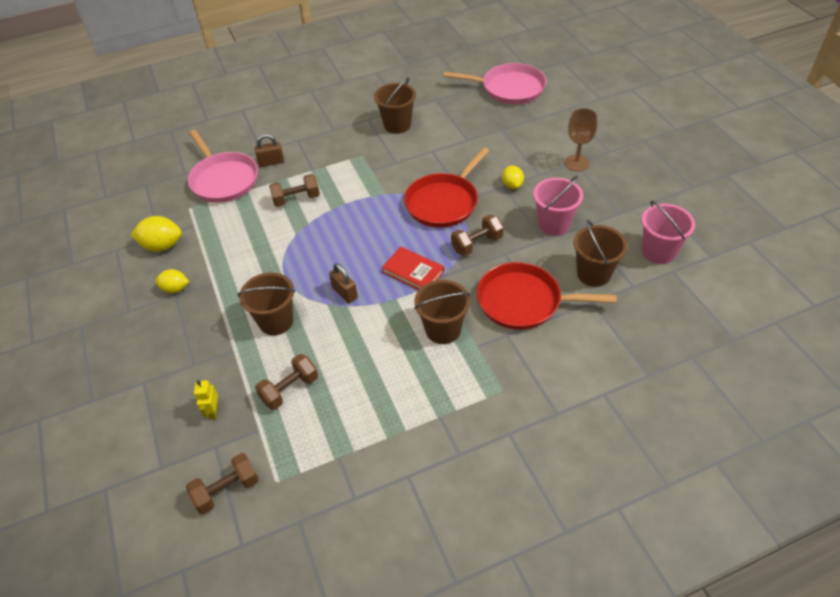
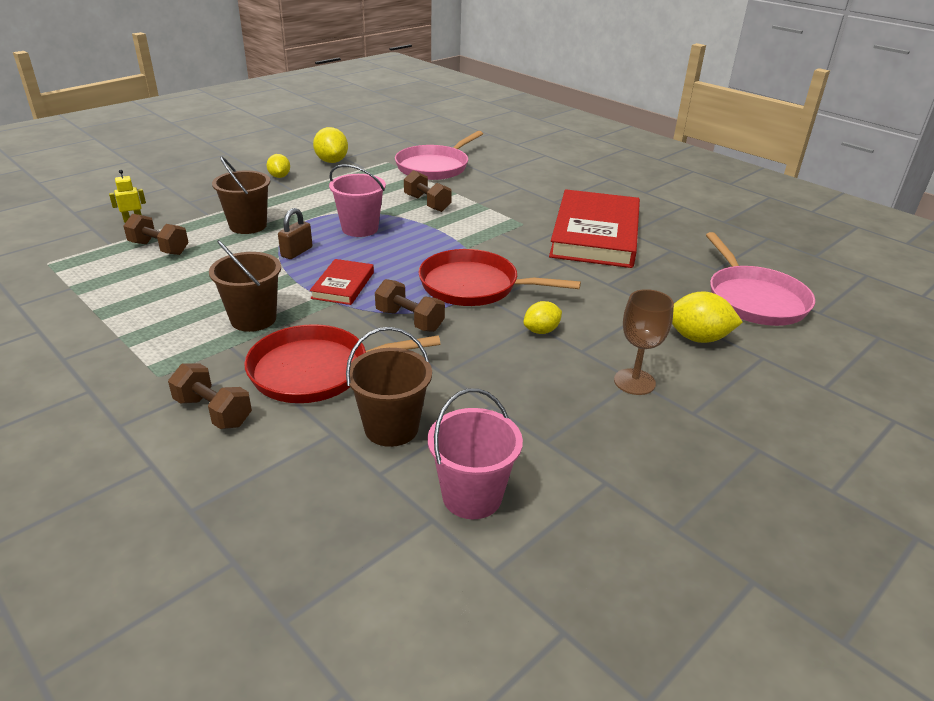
camera: 65 degrees right, 15 degrees down
brown dumbbell [186,453,259,514] -> brown dumbbell moved to [168,363,252,429]
brown padlock [255,134,284,167] -> none
brown bucket [374,77,416,134] -> red book [549,189,640,268]
red pan [477,262,617,330] -> red pan turned 90 degrees counterclockwise [244,324,441,403]
pink bucket [533,176,583,236] -> pink bucket moved to [329,164,386,237]
none -> yellow lemon [672,291,743,343]

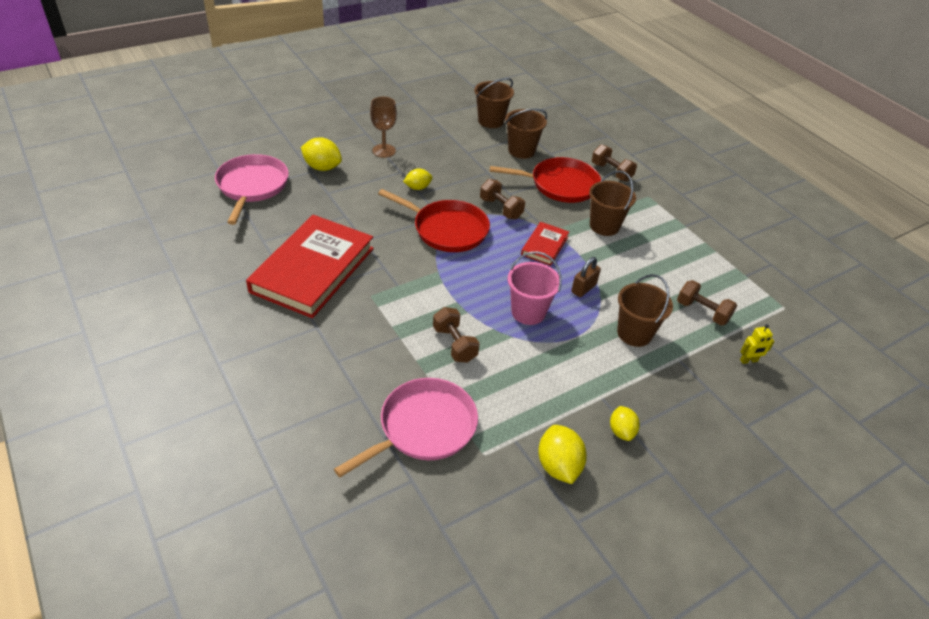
camera: 170 degrees left, 10 degrees up
pink bucket [427,389,523,519] -> brown bucket [474,78,514,128]

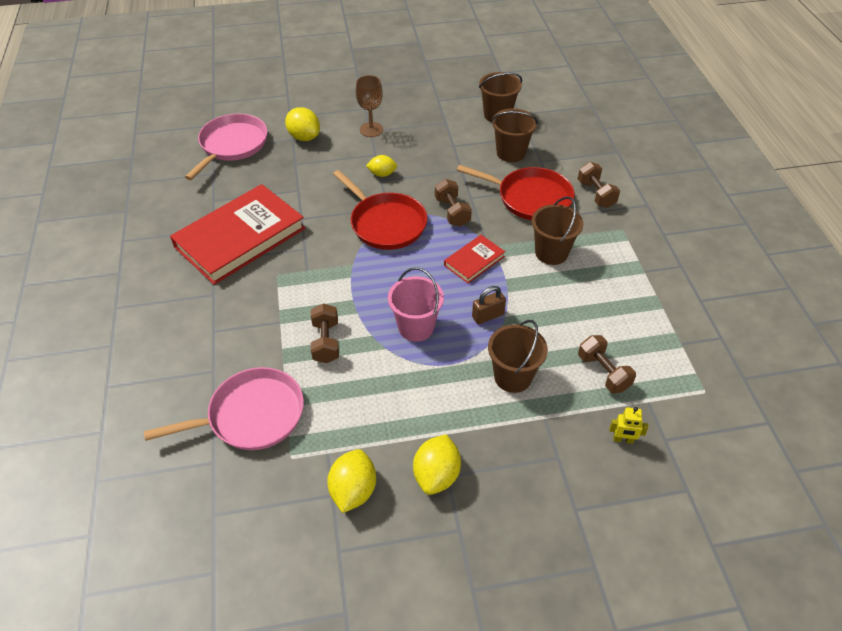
camera: 25 degrees right, 5 degrees up
yellow lemon [610,406,640,441] -> yellow lemon [413,434,461,495], size x1.55

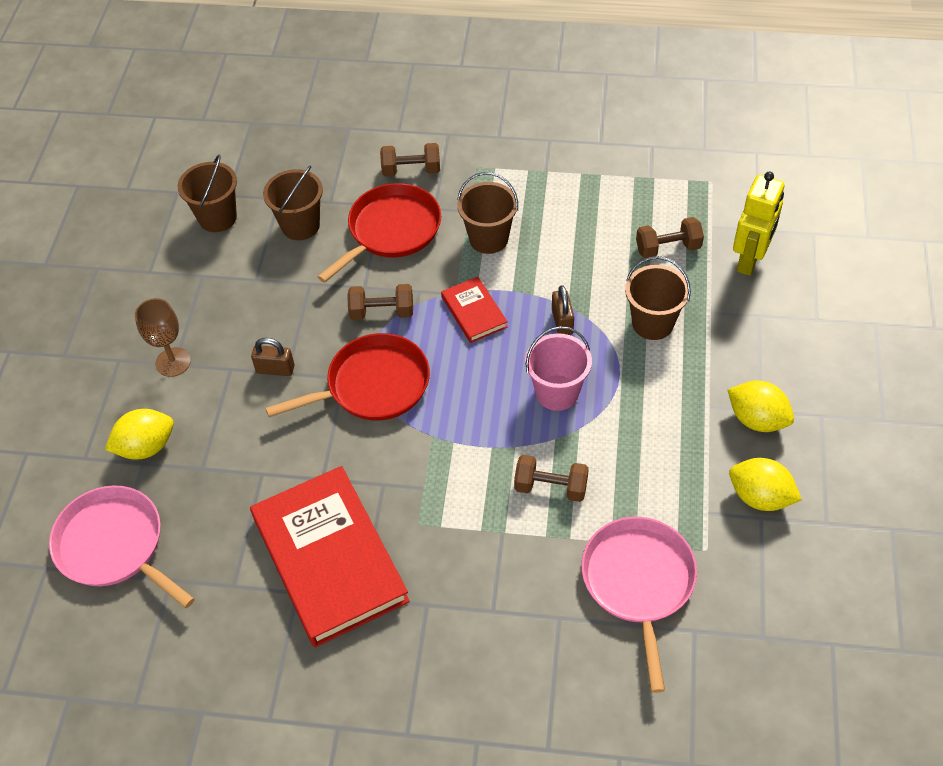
camera: 70 degrees left, 5 degrees up
yellow lemon [366,155,397,177] -> brown padlock [251,338,295,376]
yellow robot [609,407,649,444] -> yellow robot [733,172,784,276], size x2.09

